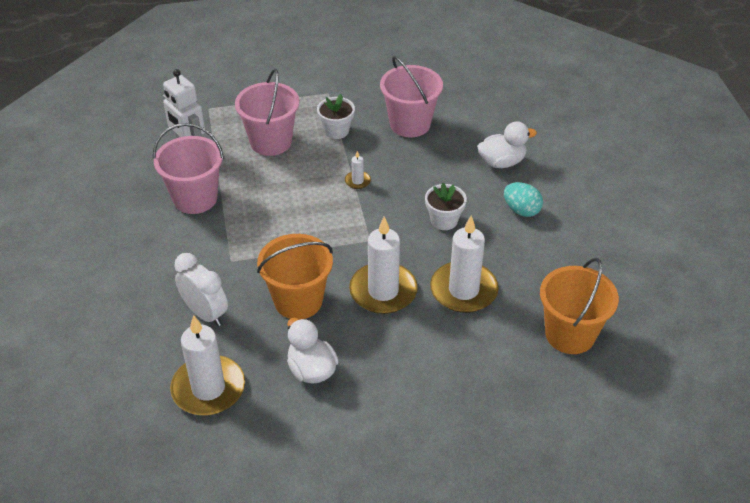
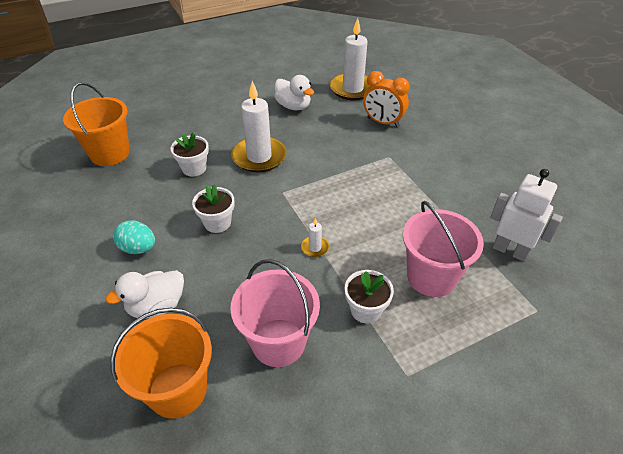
camera: 165 degrees right, 0 degrees up
pink bucket [153,123,224,214] -> none
white clock [174,253,228,326] -> orange clock [363,71,410,127]
orange bucket [257,234,333,320] -> orange bucket moved to [110,308,212,419]
white candle [430,215,499,313] -> white flower pot [171,133,209,176]

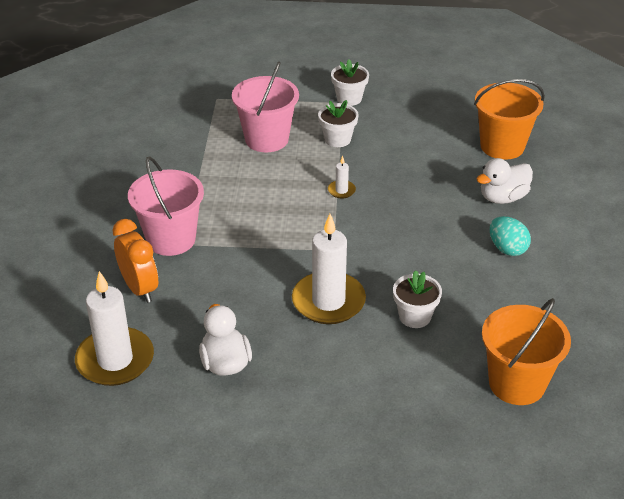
camera: 150 degrees left, 5 degrees down
white duck [106,270,184,319] -> white duck turned 150 degrees clockwise [477,158,533,204]
white flower pot [192,184,235,233] -> white flower pot moved to [331,59,369,106]
pink bucket [230,259,320,367] -> pink bucket moved to [128,157,204,256]
white robot [490,169,563,262] -> none

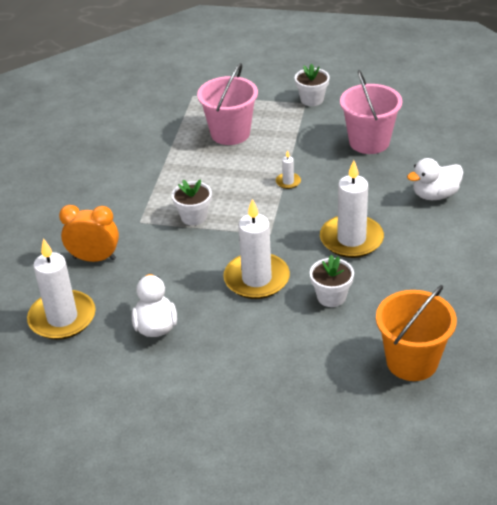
camera: 10 degrees right, 0 degrees up
orange clock [112,219,158,303] -> orange clock turned 60 degrees counterclockwise [59,205,119,262]
pink bucket [128,157,204,256] -> pink bucket moved to [340,70,402,154]
white flower pot [318,100,358,147] -> white flower pot moved to [172,179,212,226]
orange bucket [474,79,545,160] -> none
turquoise egg [490,216,531,256] -> none
none -> white candle [320,160,384,258]

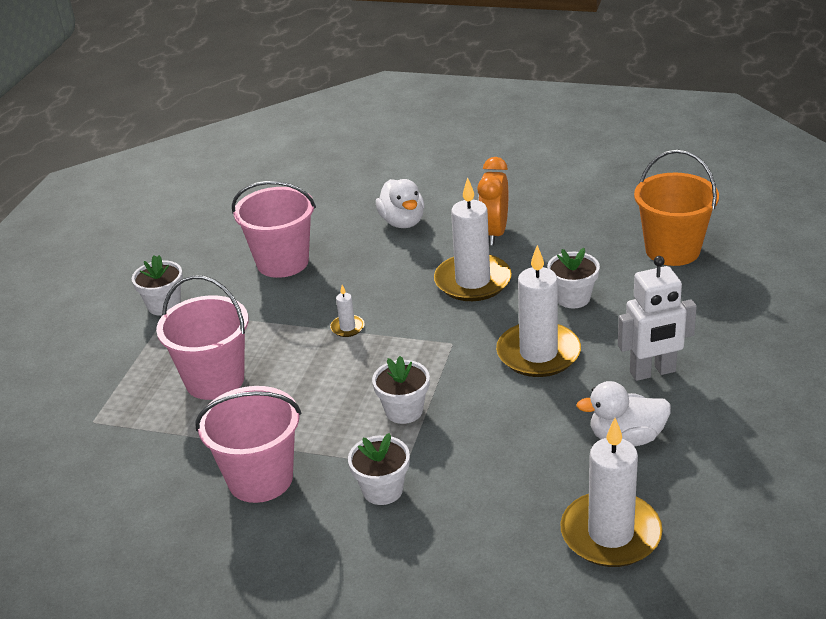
camera: 85 degrees left, 5 degrees down
orange clock [59,205,119,262] -> orange clock moved to [477,157,508,245]
none -> pink bucket [195,386,301,503]
none -> white flower pot [348,433,410,505]
none -> white robot [618,256,697,381]

